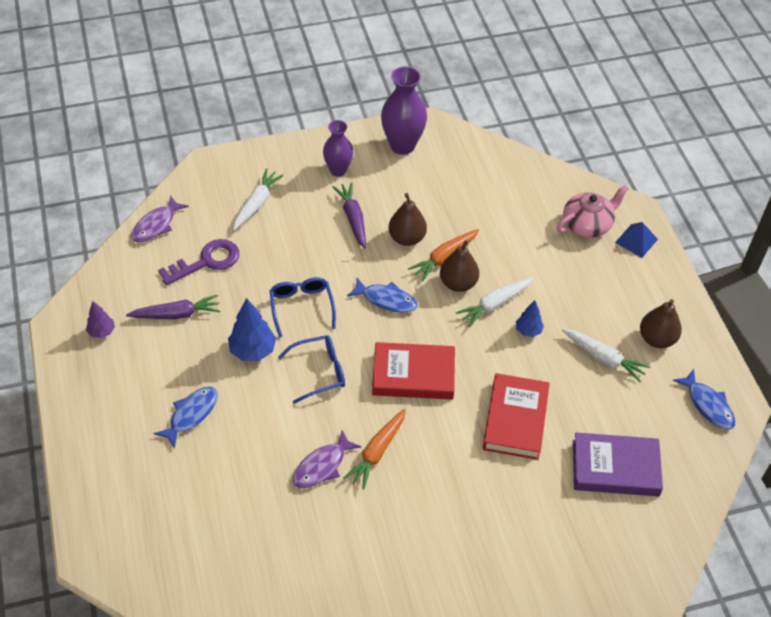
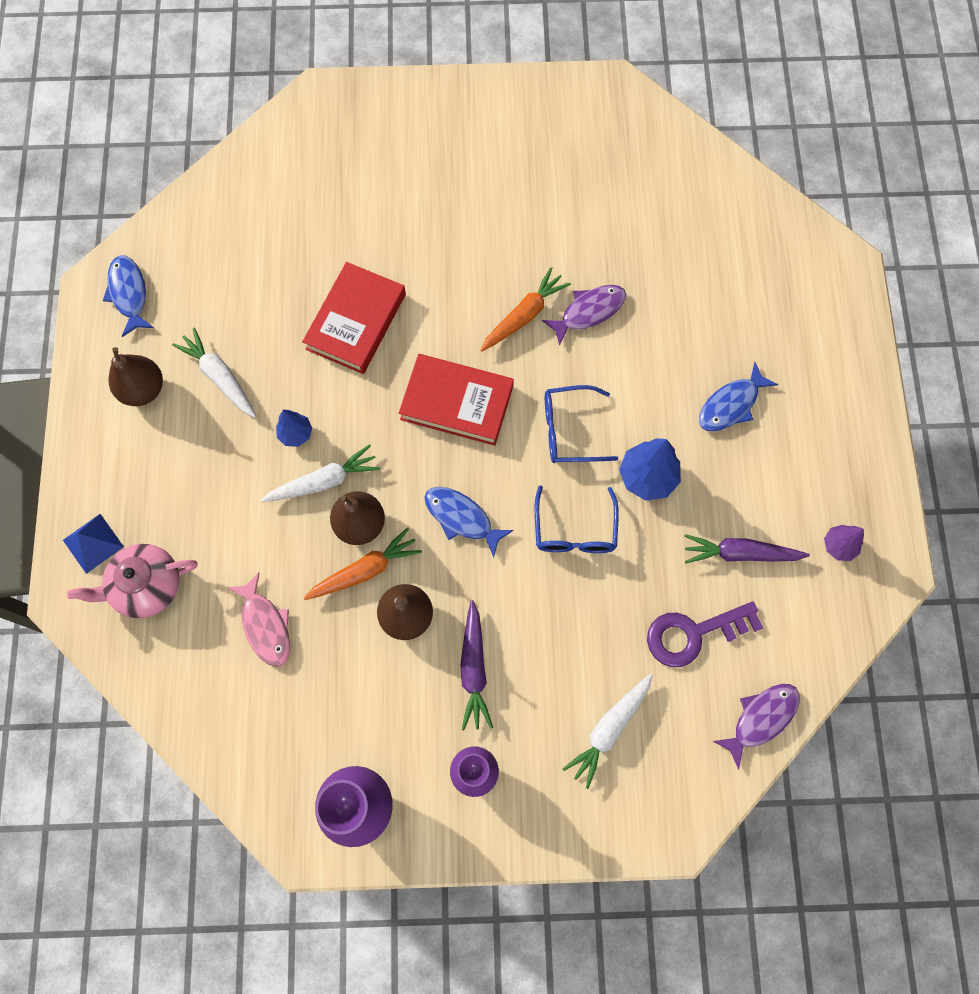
camera: 165 degrees left, 20 degrees up
purple book [573,432,663,496] -> none
none -> pink fish [228,572,290,667]

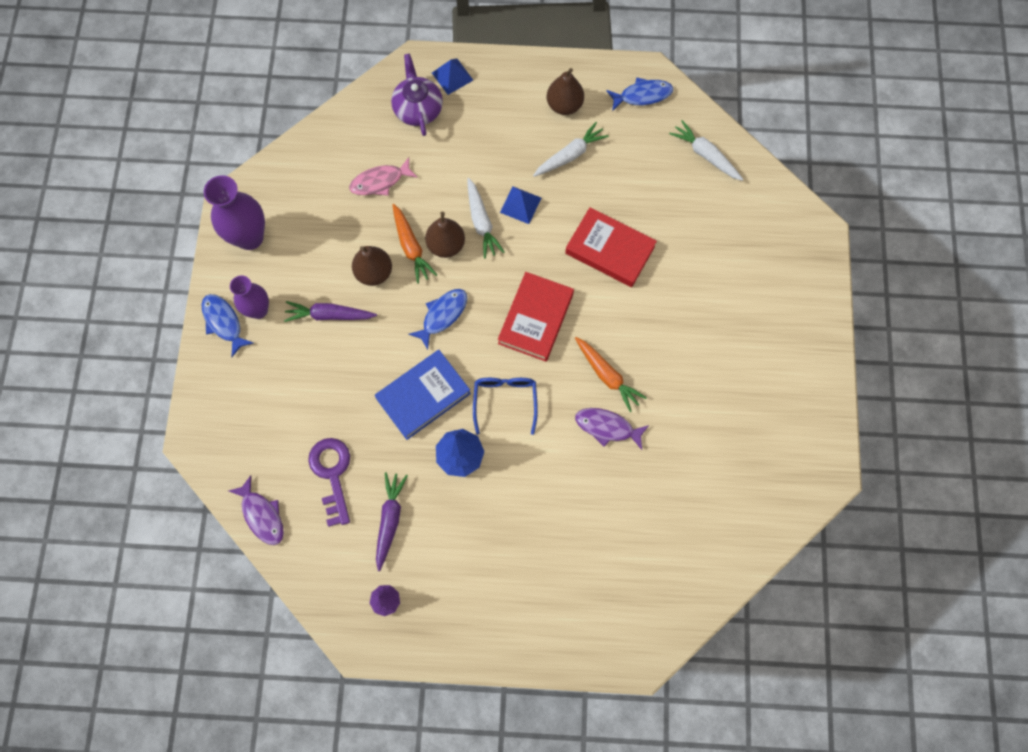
camera: 95 degrees right, 0 degrees up
pink teapot [67,544,198,618] -> purple teapot [391,54,443,136]
blue tree [276,410,312,447] -> blue pyramid [500,187,541,224]
blue glasses [535,485,619,553] -> blue book [374,350,471,440]
purple fish [542,285,626,346] -> purple fish turned 135 degrees clockwise [575,408,649,450]
white carrot [562,674,653,789] -> white carrot moved to [669,120,743,181]
blue fish [699,362,778,432] -> blue fish moved to [201,294,253,357]

